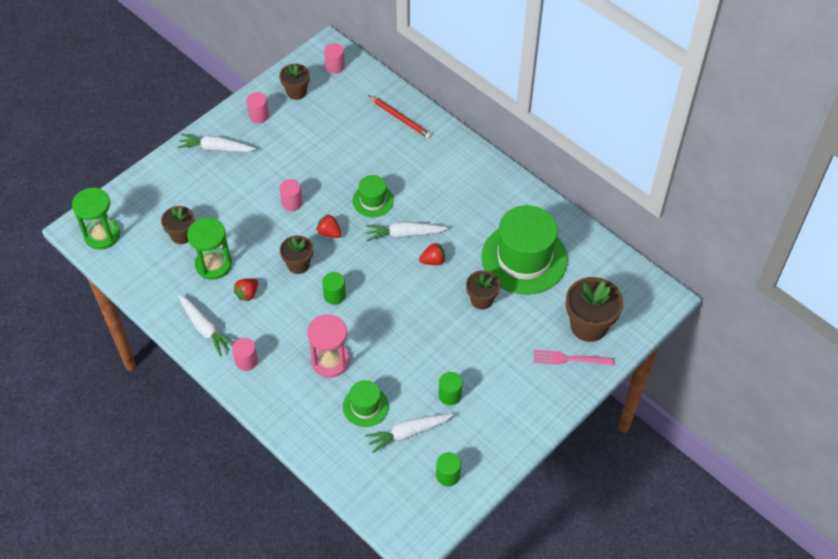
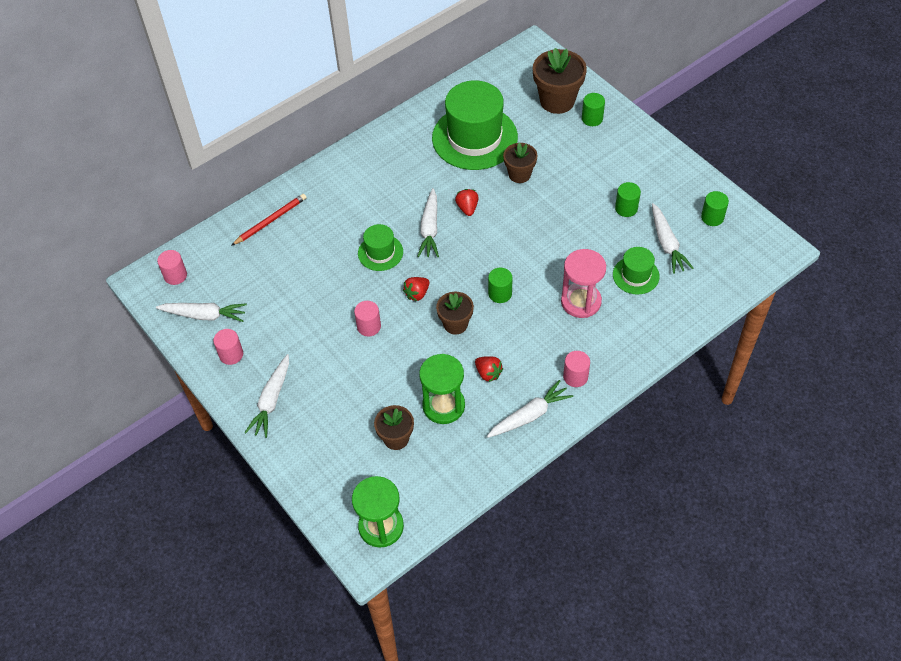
camera: 80 degrees left, 0 degrees up
brown flower pot [279,64,310,100] -> white carrot [156,303,247,322]
pink fork [533,350,614,366] -> green cylinder [582,93,605,126]

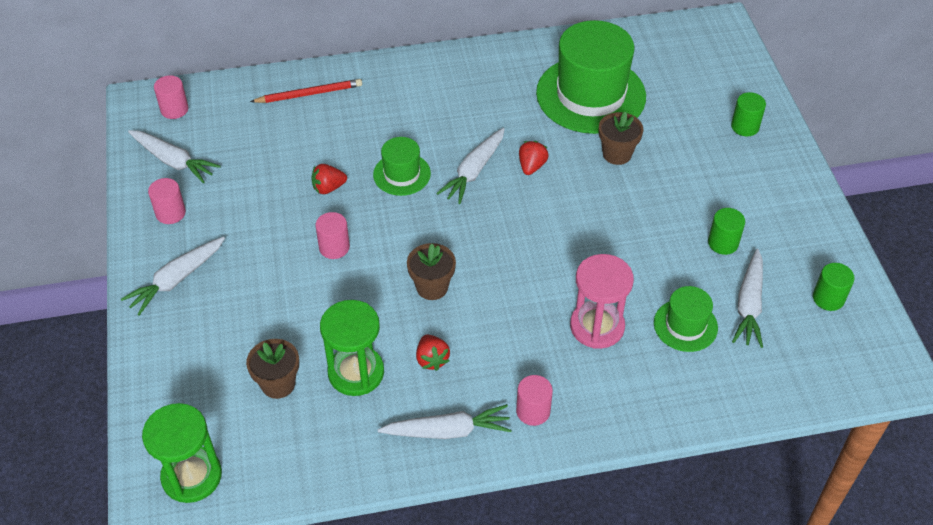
camera: 25 degrees right, 5 degrees down
red strawberry [403,277,429,301] -> red strawberry moved to [311,164,347,194]
green cylinder [488,268,513,303] -> none
brown flower pot [533,48,587,114] -> none

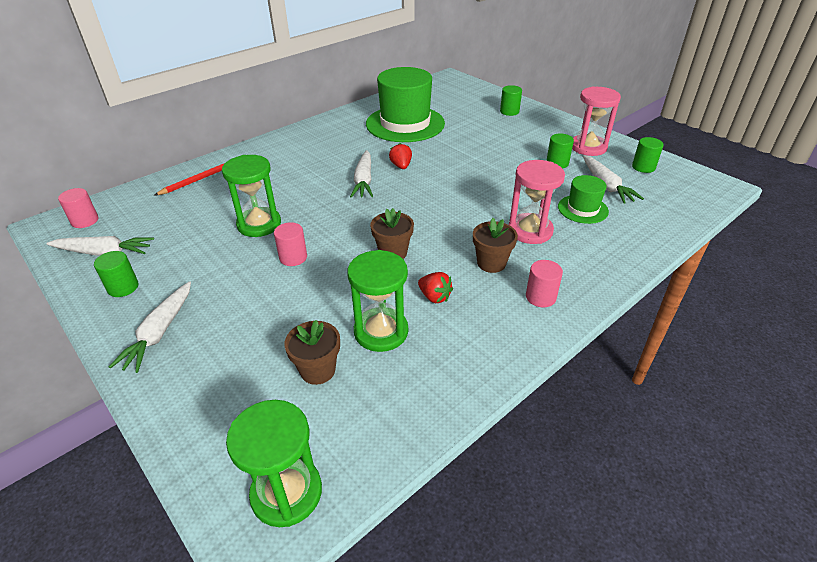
camera: 30 degrees left, 10 degrees down
pink cylinder [148,178,186,224] -> green cylinder [94,251,139,297]
red strawberry [311,164,347,194] -> green hourglass [222,155,281,237]
green hat [373,137,431,196] -> none
white carrot [378,404,512,439] -> none
brown flower pot [599,111,643,165] -> brown flower pot moved to [473,218,518,273]
none -> pink hourglass [572,86,621,156]

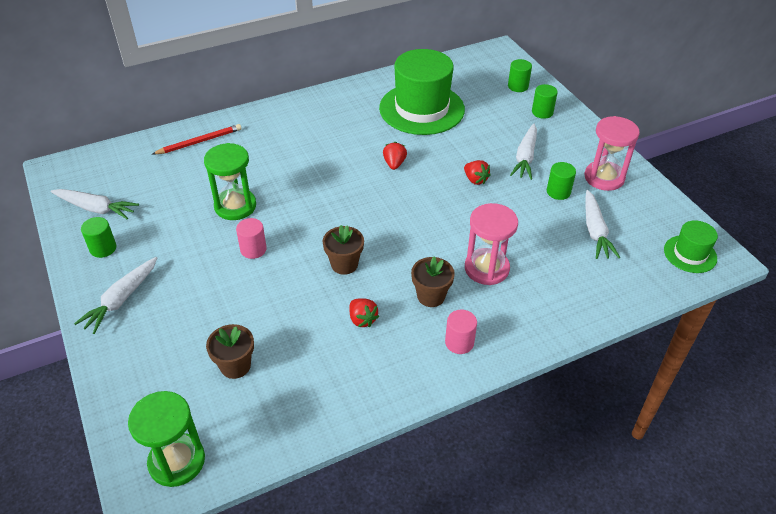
camera: 15 degrees right, 5 degrees up
pink cylinder [58,188,99,228] -> none
green hourglass [347,250,408,352] -> none
white carrot [350,150,373,198] -> white carrot moved to [510,123,537,180]
green hat [558,175,609,224] -> green hat moved to [664,220,718,273]
green cylinder [632,137,664,173] -> green cylinder moved to [508,59,532,92]
none -> red strawberry [464,160,491,185]

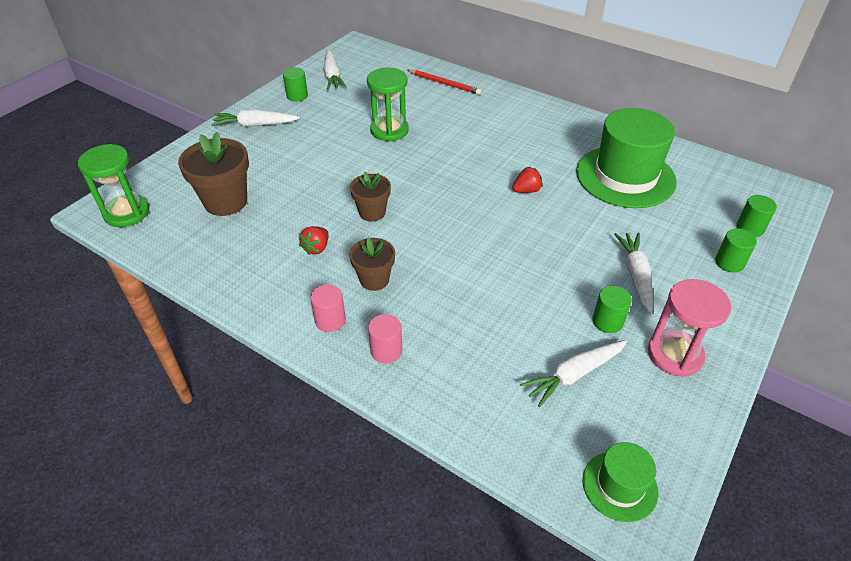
camera: 60 degrees right, 0 degrees up
brown flower pot [206,324,254,379] -> brown flower pot [178,132,249,216], size x1.63
pink cylinder [236,218,267,259] -> pink cylinder moved to [368,314,402,363]
red strawberry [464,160,491,185] -> none
pink hourglass [465,203,518,285] -> none
white carrot [510,123,537,180] -> white carrot turned 105 degrees clockwise [614,233,653,314]

